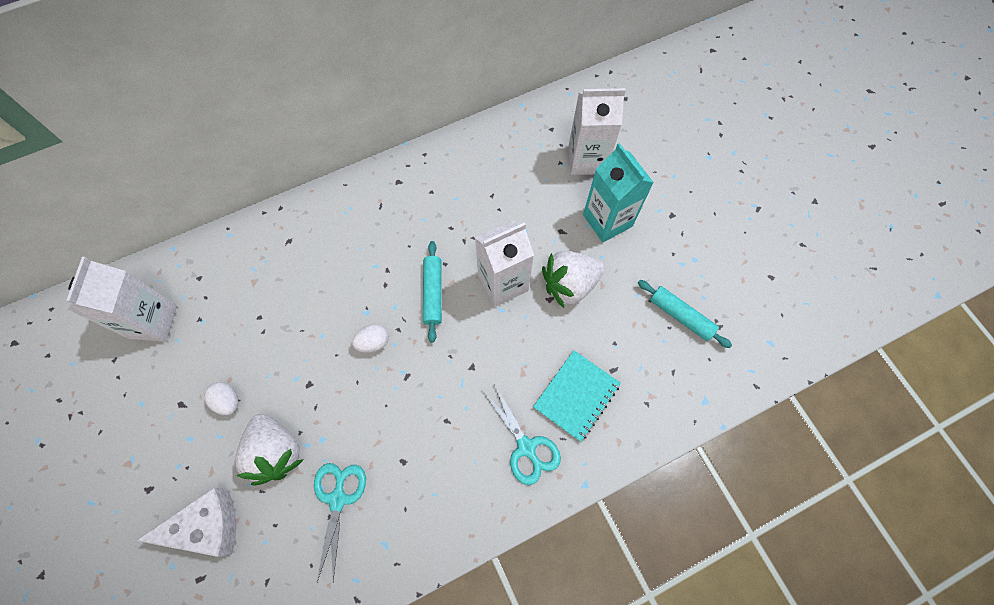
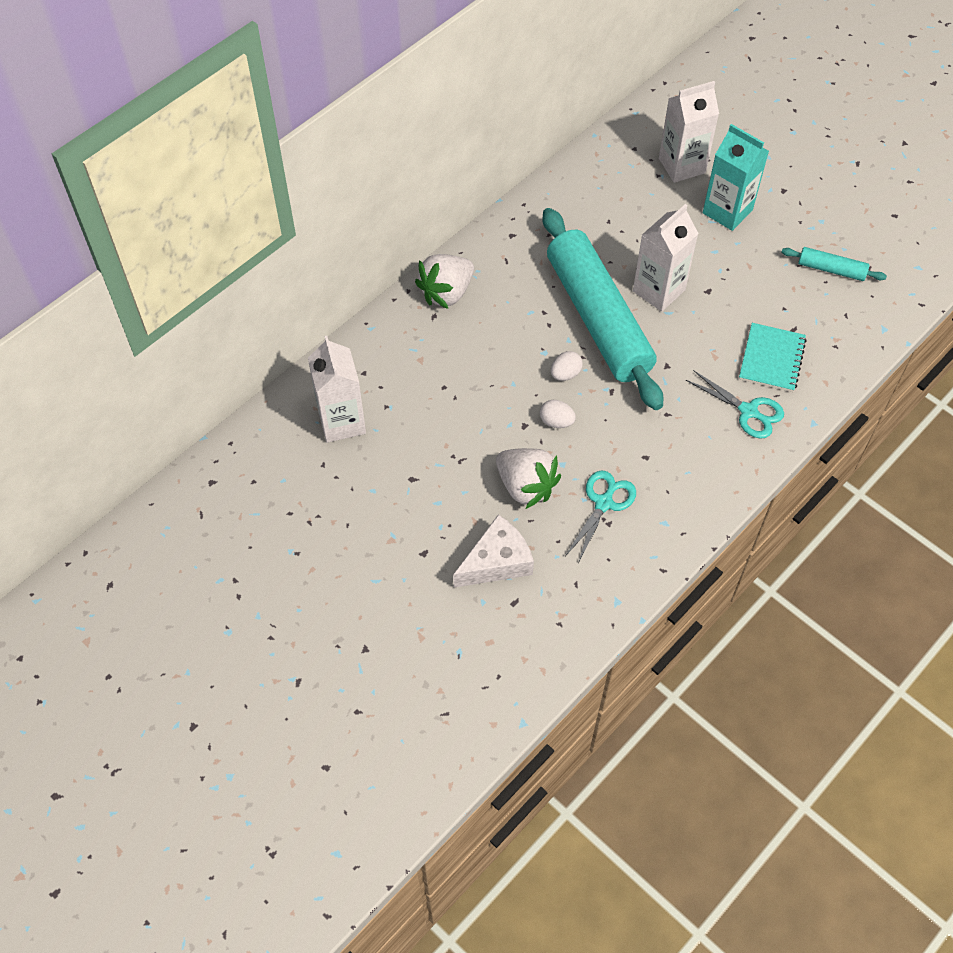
camera: 20 degrees left, 10 degrees down
white egg [204,382,238,415] -> white egg moved to [540,400,576,428]
turquoise scissors [314,463,366,582] -> turquoise scissors turned 45 degrees clockwise [566,471,636,563]
turquoise rolling pin [423,241,442,343] -> turquoise rolling pin [543,208,663,410], size x2.43
white strawberry [542,251,605,308] -> white strawberry moved to [415,254,474,309]

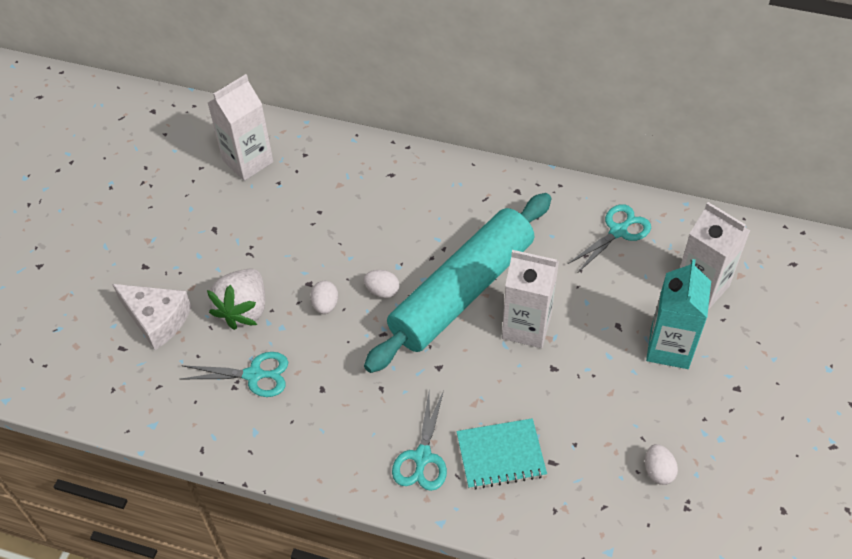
camera: 65 degrees right, 5 degrees down
white strawberry [415,254,474,309] -> none
turquoise rolling pin [782,247,887,281] -> white egg [645,444,678,485]
none -> turquoise scissors [568,204,651,272]

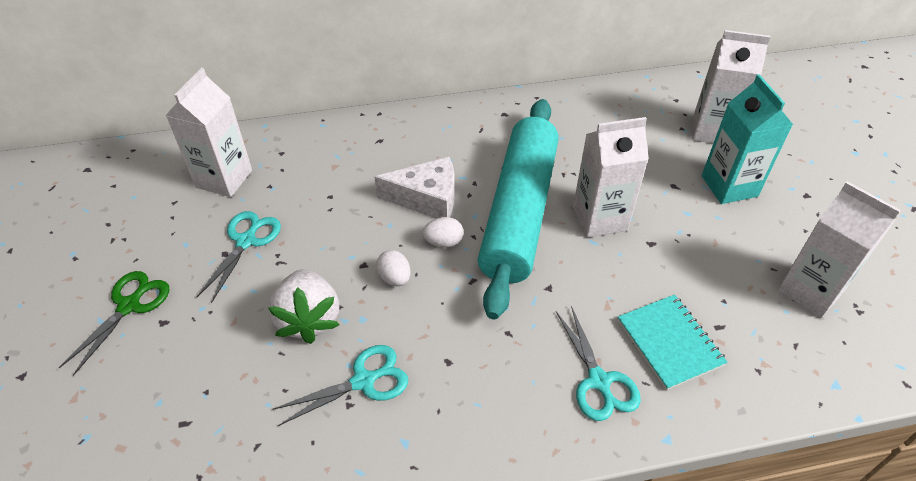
camera: 30 degrees left, 5 degrees down
white cheese [112,284,191,350] -> white cheese moved to [375,157,455,218]
turquoise notebook [456,418,547,490] -> turquoise notebook turned 75 degrees counterclockwise [618,295,728,390]
turquoise scissors [568,204,651,272] -> turquoise scissors moved to [197,211,281,303]
white egg [645,444,678,485] -> white carton [778,181,901,318]
none -> green scissors [59,271,169,376]

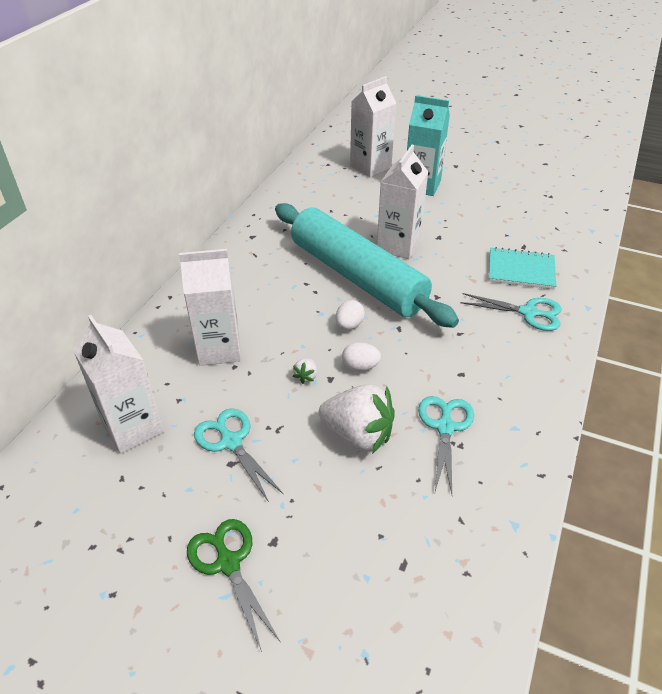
camera: 55 degrees left, 5 degrees down
white cheese [375,157,455,218] -> none
white carton [778,181,901,318] -> white carton moved to [179,249,241,366]
none -> white strawberry [293,358,317,384]

